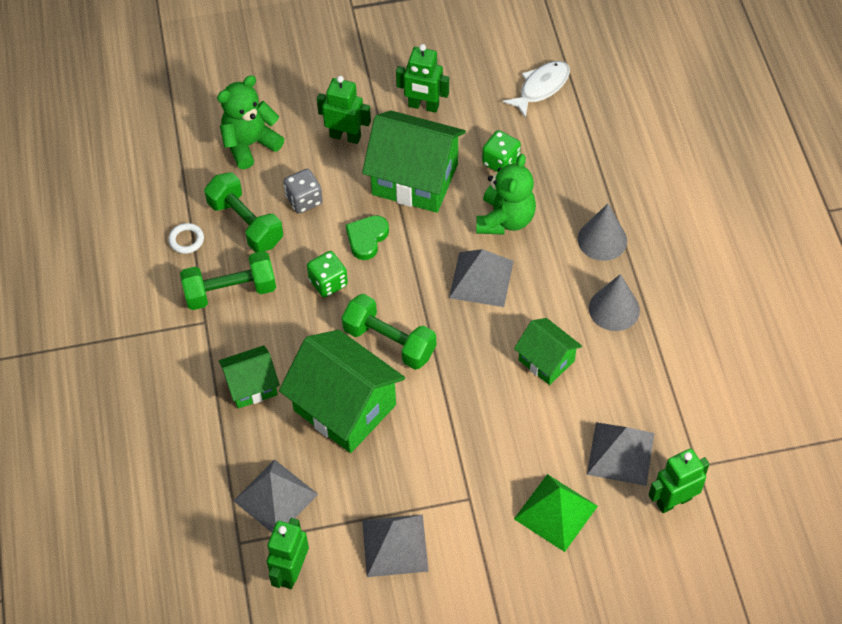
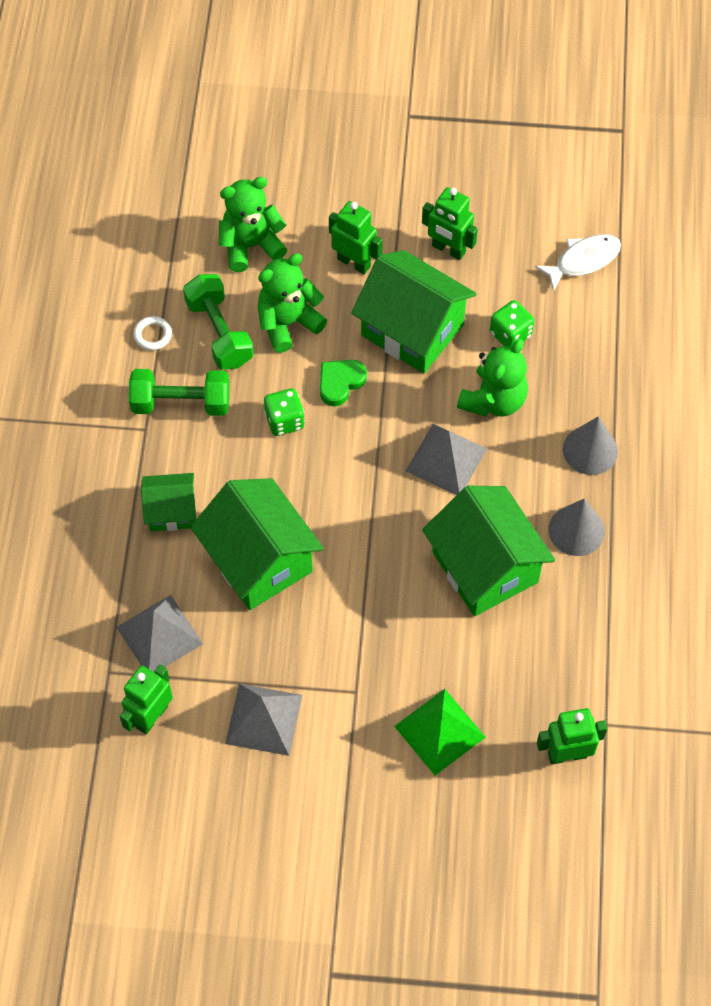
camera: 15 degrees right, 5 degrees up
grey dice [284,169,323,213] -> green teddy bear [257,253,327,353]
green dumbbell [342,294,436,370] -> none
green house [514,318,582,385] -> green house [422,486,555,616], size x1.80
grey pyramid [587,422,654,486] -> none

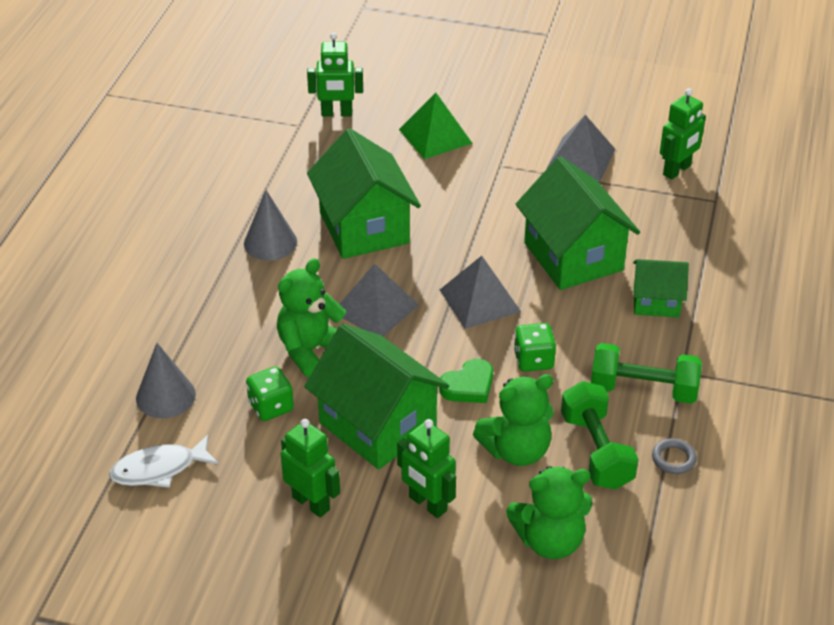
camera: 170 degrees left, 20 degrees down
grey pyramid [116,595,203,673] -> grey pyramid moved to [440,256,521,329]
white ring [134,316,172,350] -> grey ring [652,438,697,474]
grey cone [563,416,618,475] -> grey cone moved to [136,343,196,418]

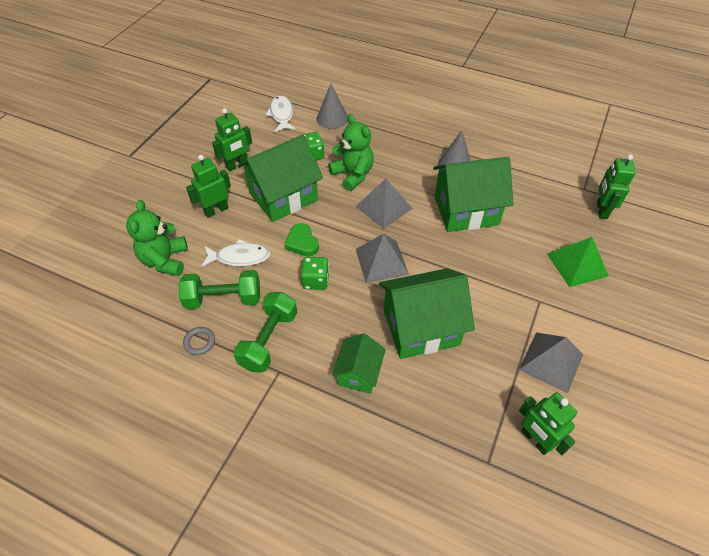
camera: 100 degrees right, 10 degrees up
green teddy bear [473,374,554,466] -> white fish [201,239,271,267]

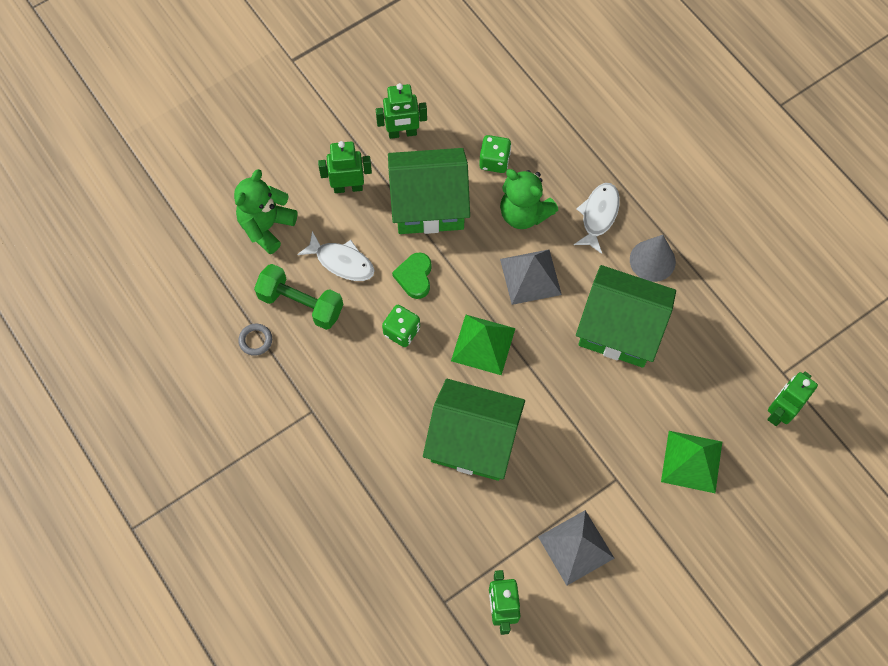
camera: 30 degrees right, 15 degrees up
green dumbbell [233,292,297,373] -> none
white fish [265,95,296,132] -> white fish moved to [574,183,620,254]
grey cone [316,84,348,129] -> none
green teddy bear [328,114,374,191] -> green teddy bear turned 135 degrees clockwise [500,169,558,229]
green house [332,333,386,394] -> none
grey pyramid [356,234,409,283] -> green pyramid [451,315,516,375]

